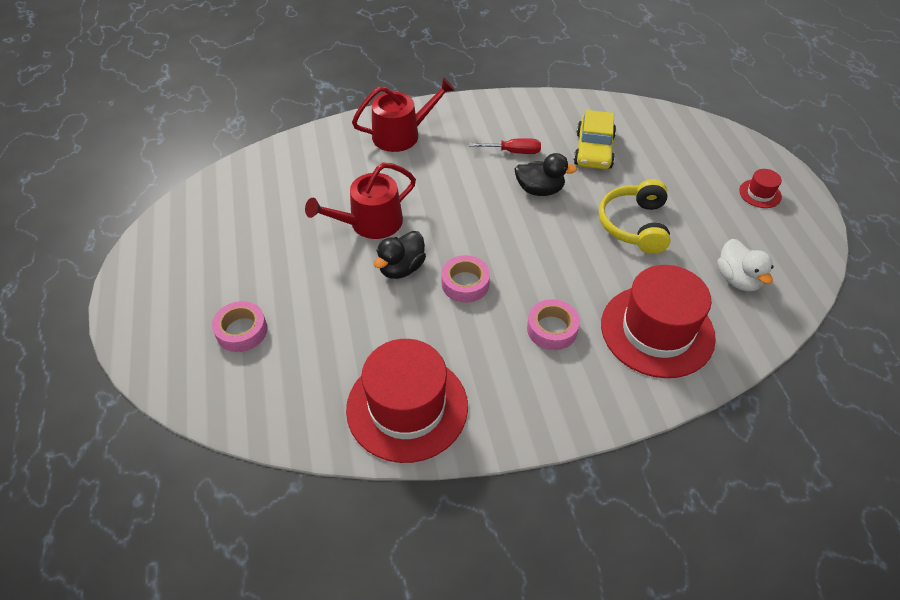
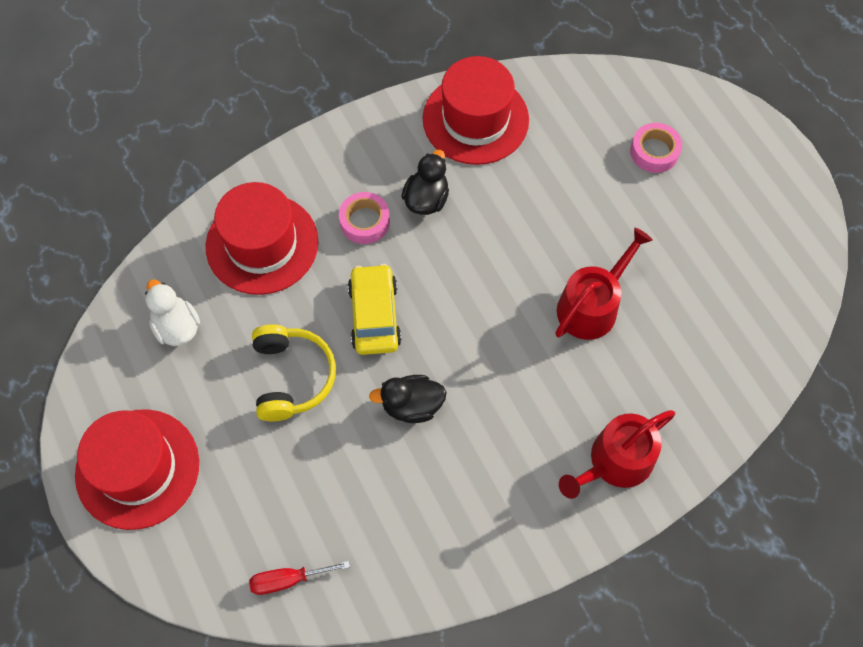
camera: 165 degrees right, 15 degrees up
black duck [374,231,426,279] -> black duck moved to [402,150,449,215]
pink tape [441,255,490,303] -> none
red screwdriver [469,138,541,154] -> red screwdriver moved to [249,561,350,595]
yellow car [574,110,616,169] -> yellow car moved to [348,264,402,355]
red hat [739,169,782,208] -> red hat [75,409,199,530], size x2.36

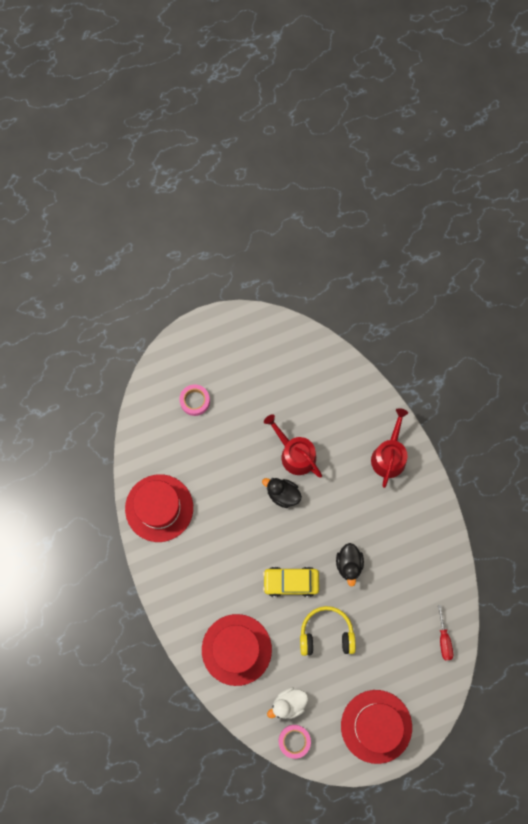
camera: 85 degrees left, 10 degrees up
pink tape [339,192,390,244] -> pink tape moved to [279,725,311,759]
black duck [402,150,449,215] -> black duck moved to [262,478,302,508]
red watering can [559,410,675,499] -> red watering can turned 135 degrees counterclockwise [371,408,408,488]

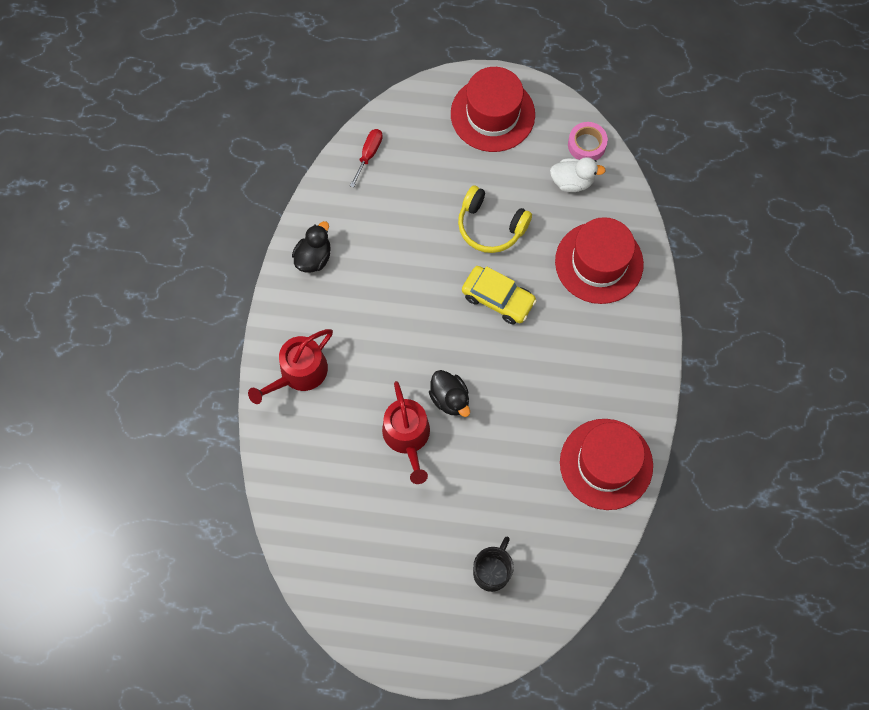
camera: 150 degrees left, 5 degrees down
pink tape [179,384,210,416] -> black mug [473,537,514,592]
black duck [336,543,364,587] -> black duck moved to [292,221,331,273]

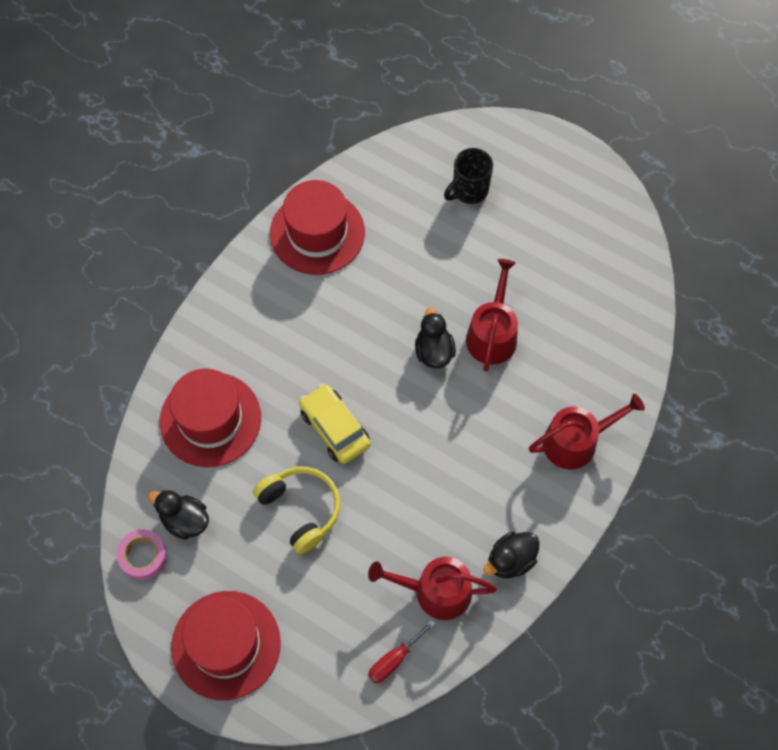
camera: 155 degrees left, 5 degrees down
white duck [550,157,606,192] -> black duck [148,490,209,540]
none -> red watering can [368,557,497,620]

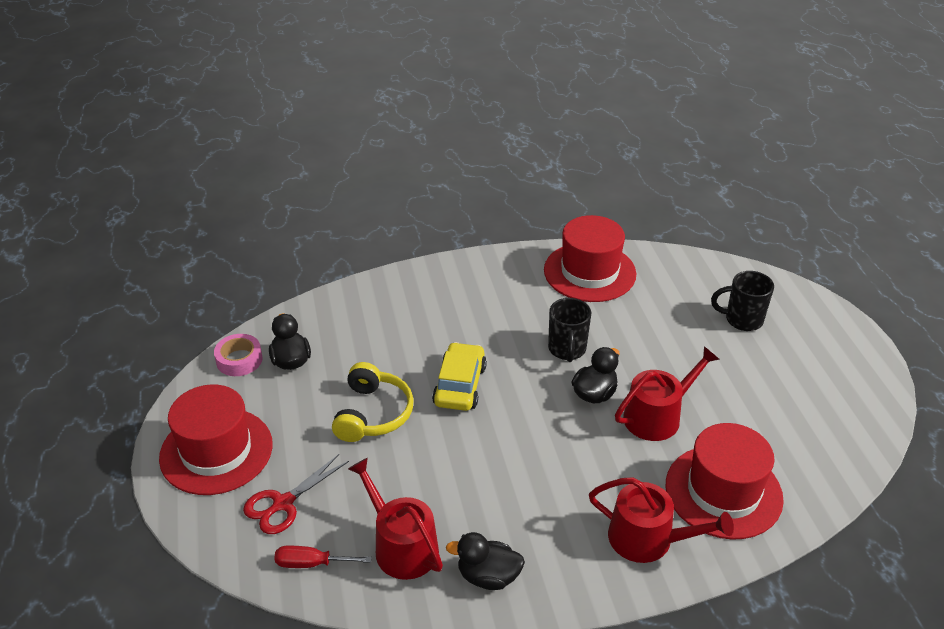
camera: 45 degrees right, 25 degrees down
red hat [160,368,261,467] -> red hat moved to [666,423,784,540]
none -> red scissors [243,454,349,534]
none -> black mug [548,298,591,362]

